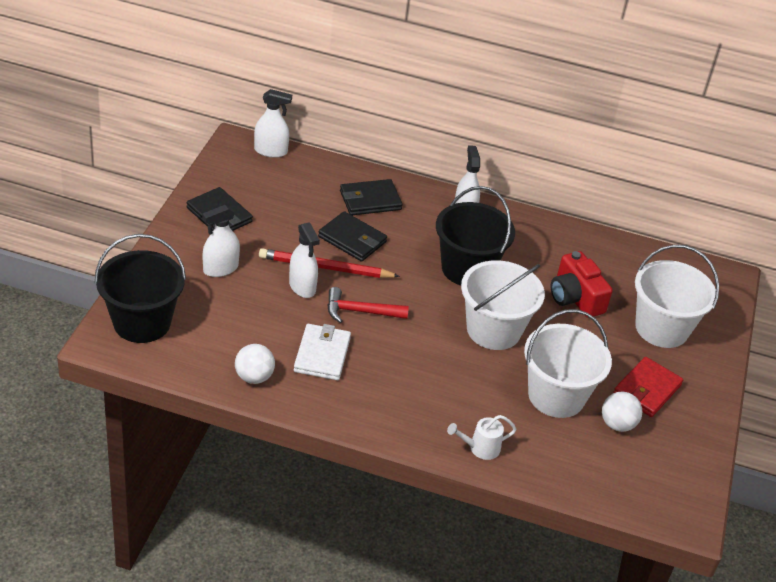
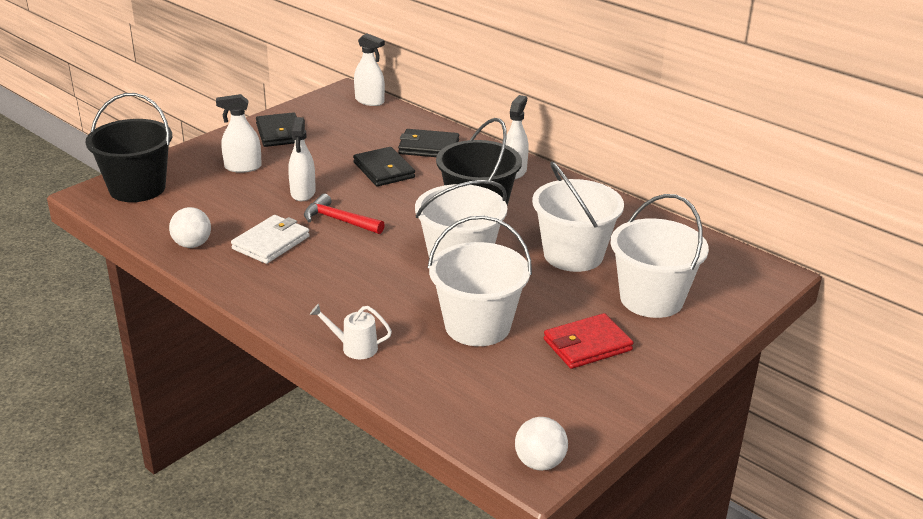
camera: 30 degrees right, 10 degrees down
red pencil [259,248,400,278] -> none
red camera [551,251,613,318] -> white bucket [532,161,624,272]
white ball [602,391,642,432] -> white ball moved to [515,417,568,471]

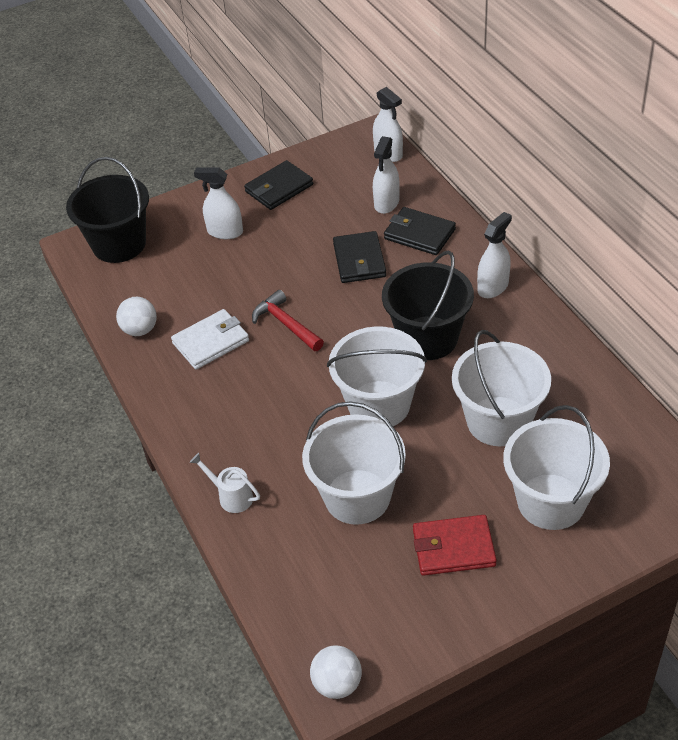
camera: 25 degrees right, 15 degrees up
black wallet [256,112,297,147] -> black wallet turned 45 degrees clockwise [244,160,313,210]
white spray bottle [288,117,316,201] -> white spray bottle moved to [373,136,400,214]

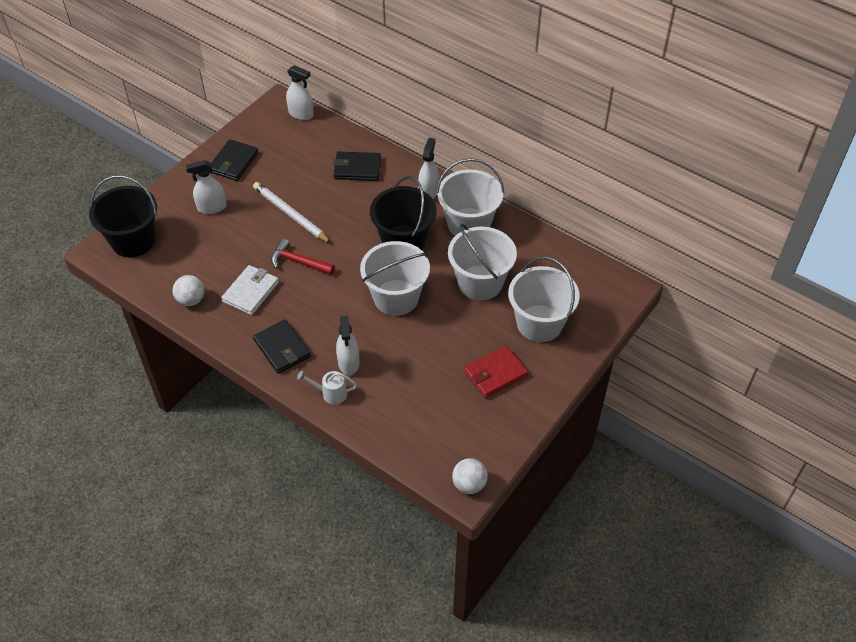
camera: 30 degrees left, 5 degrees up
white bucket [302,401,406,525] -> white bucket moved to [436,158,504,236]
black wallet [333,231,386,283] -> black wallet moved to [253,319,311,374]
white spray bottle [373,136,400,214] -> white spray bottle moved to [336,316,359,375]
none -> white pencil [253,182,332,244]

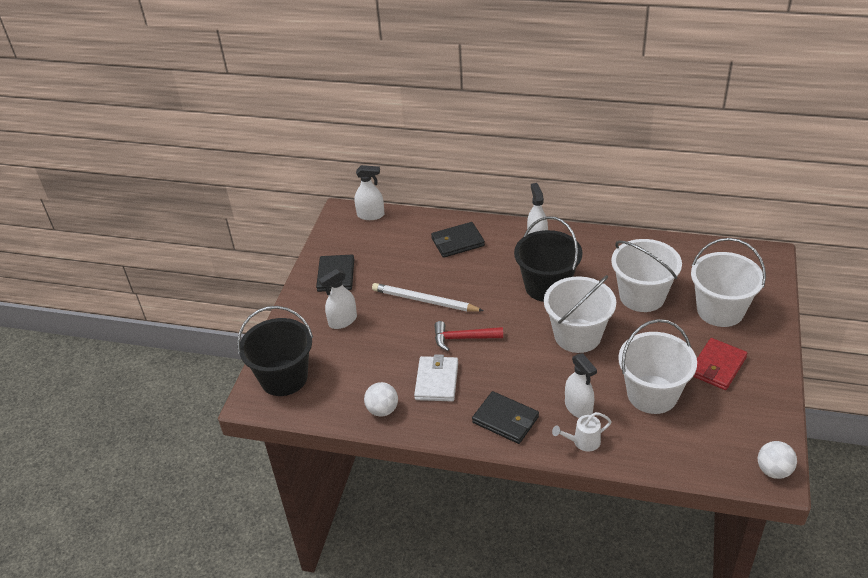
camera: 20 degrees left, 10 degrees down
white bucket [436,158,504,236] -> white bucket moved to [618,319,697,414]

